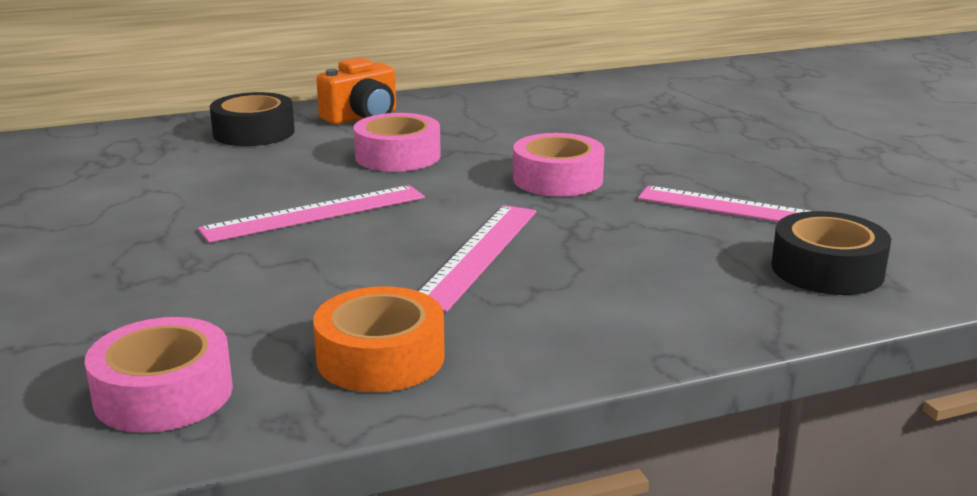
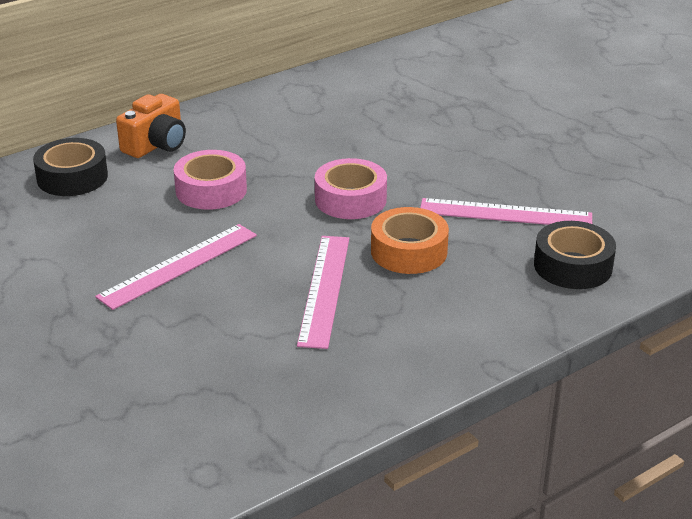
camera: 15 degrees left, 10 degrees up
pink tape [85,317,233,433] -> none
orange tape [313,286,445,392] -> orange tape moved to [371,207,449,274]

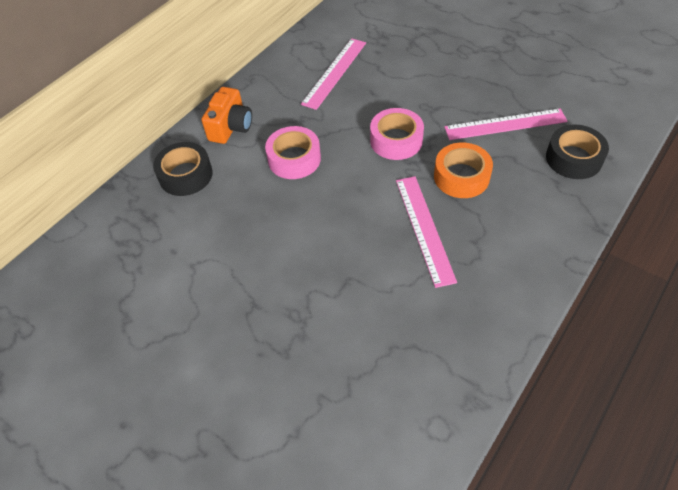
camera: 15 degrees left, 20 degrees up
pink ruler [95,224,257,310] -> pink ruler moved to [301,38,366,110]

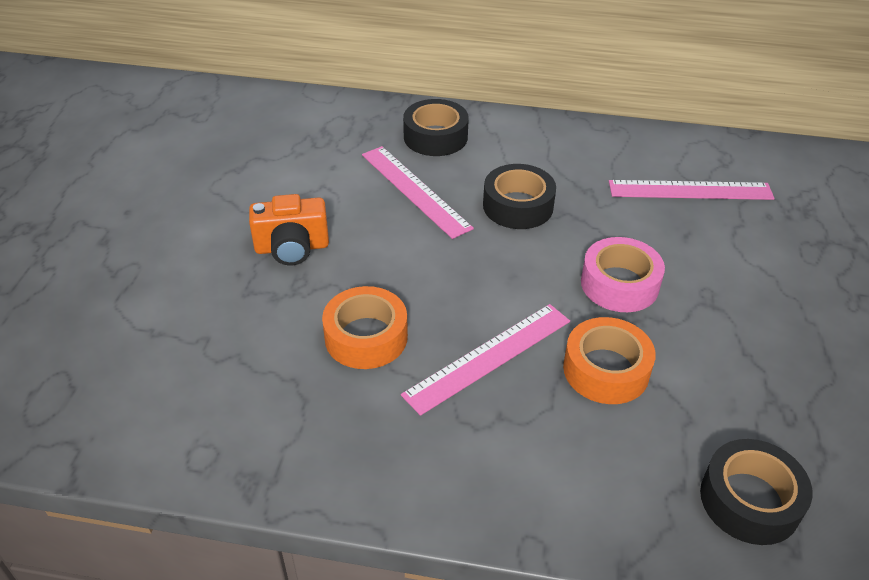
camera: 60 degrees right, 10 degrees down
orange camera [201,87,252,144] -> orange camera moved to [249,194,329,265]
pink tape [265,126,321,179] -> black tape [483,164,556,229]
pink ruler [444,108,568,140] -> pink ruler moved to [362,146,474,239]
none -> orange tape [322,286,408,369]

